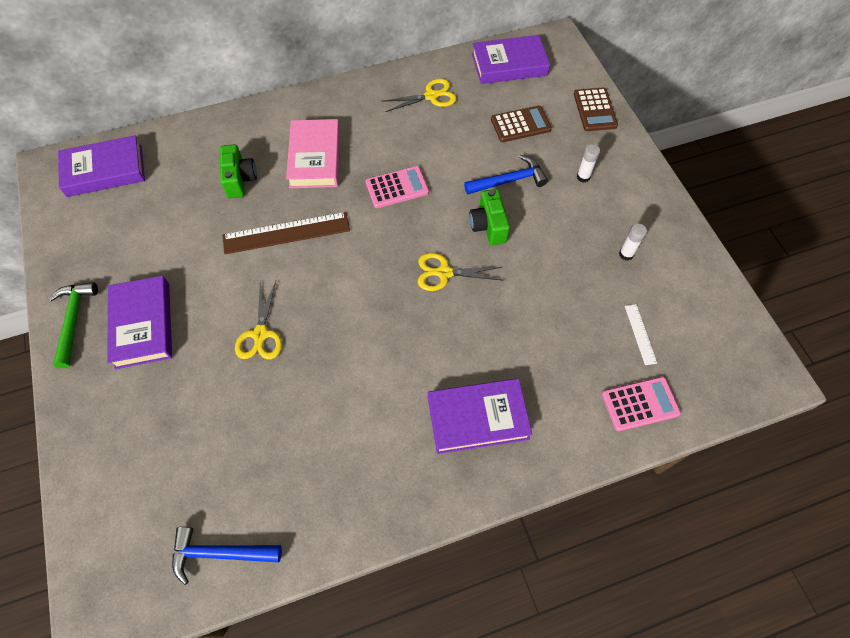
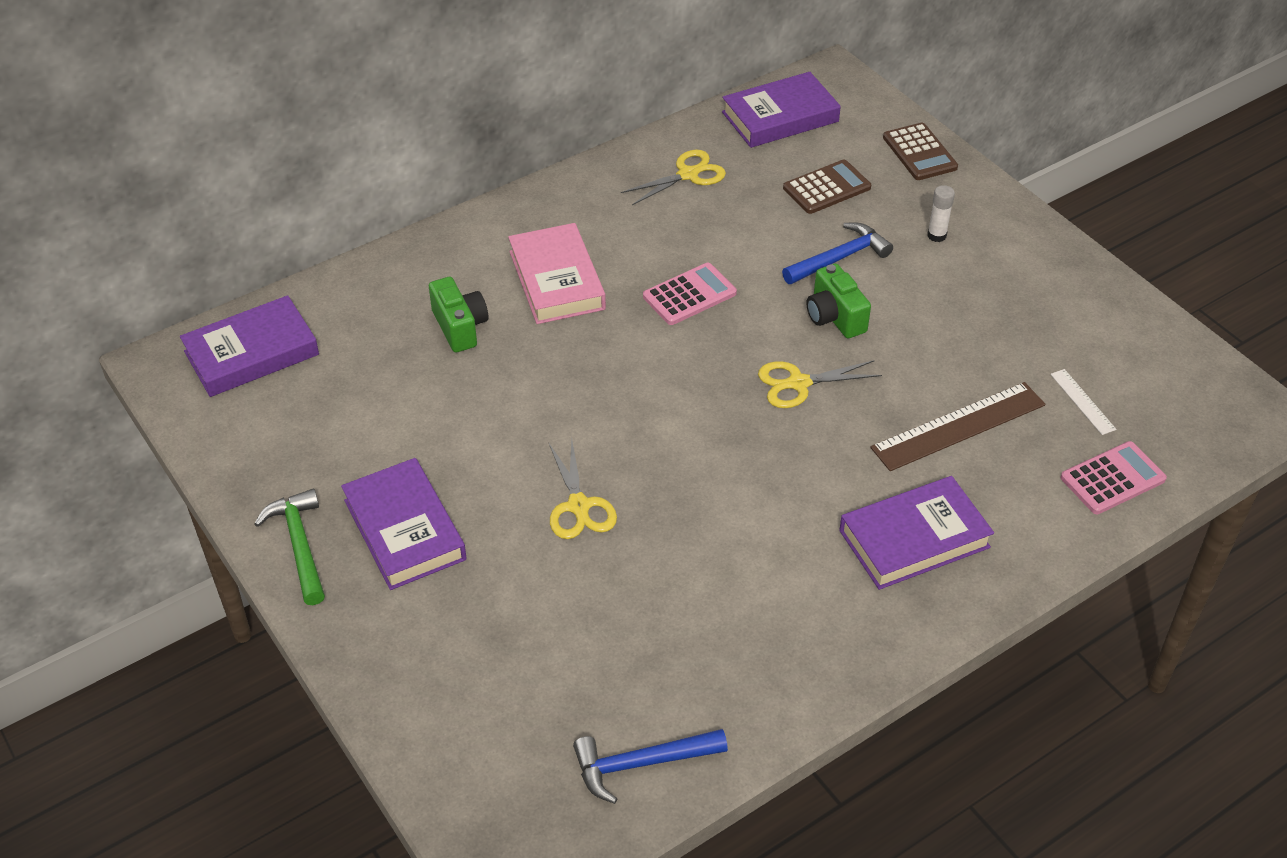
camera: 15 degrees left, 15 degrees down
brown ruler [222,212,350,254] -> brown ruler moved to [870,382,1046,471]
white glue stick [619,223,647,261] -> none

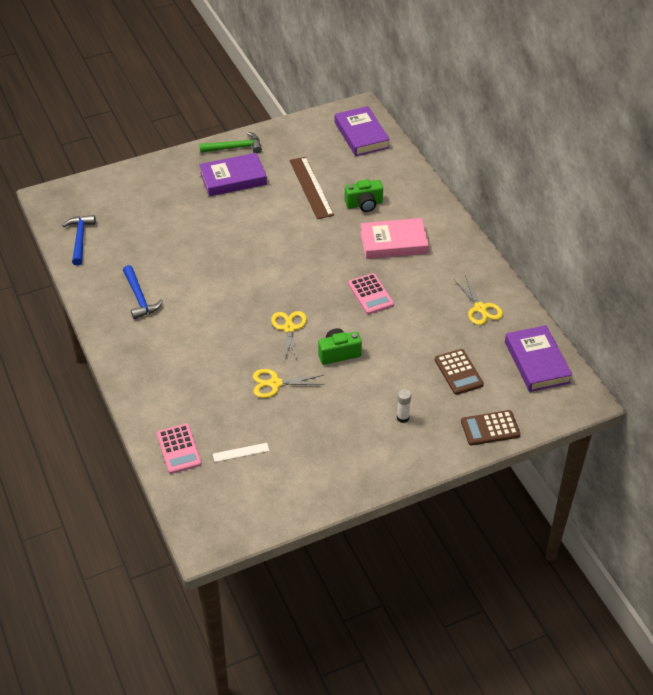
camera: 100 degrees right, 0 degrees up
yellow scissors [548,438,617,539] -> yellow scissors moved to [253,369,325,398]
blue hammer [782,222,893,284] -> blue hammer moved to [123,265,163,319]
purple book [839,476,994,590] -> none
brown ruler [870,382,1046,471] -> brown ruler moved to [289,157,334,219]

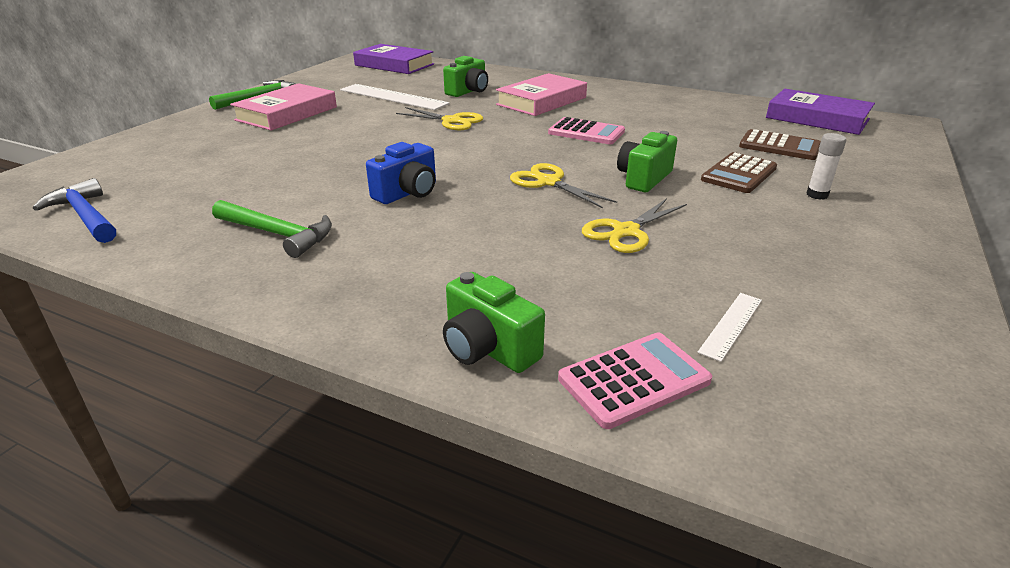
camera: 40 degrees left, 15 degrees down
blue hammer [123,265,163,319] -> green hammer [212,200,332,258]
pink calculator [157,423,202,474] -> pink calculator turned 60 degrees counterclockwise [558,333,712,429]
purple book [199,153,267,196] -> pink book [230,83,337,131]
brown ruler [289,157,334,219] -> white ruler [340,84,449,110]
yellow scissors [454,276,503,325] -> yellow scissors moved to [396,107,483,130]
brown calculator [461,410,521,445] -> brown calculator moved to [701,152,777,193]
none -> blue camera [366,142,436,204]
none -> green camera [443,272,545,373]

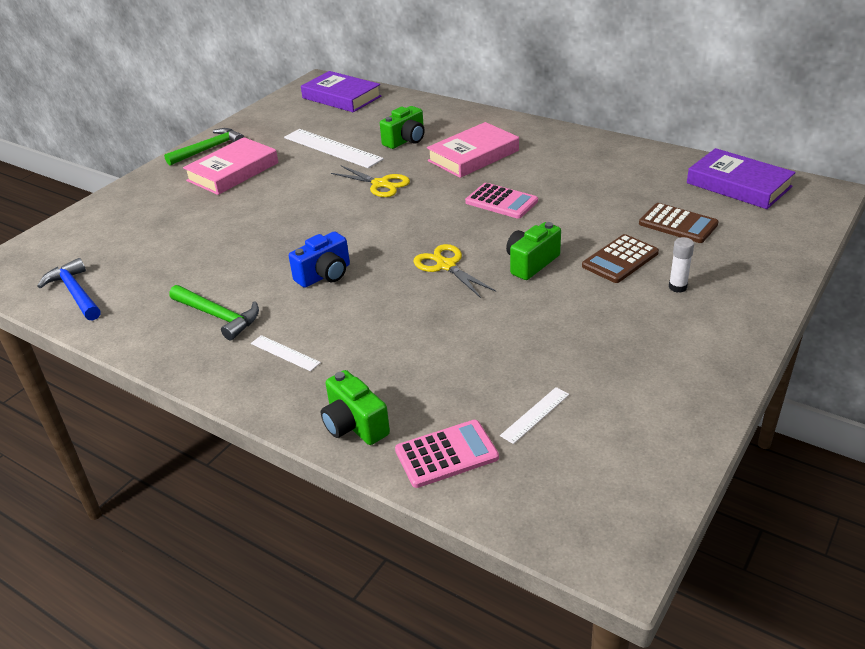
camera: 10 degrees right, 5 degrees up
yellow scissors [582,198,687,253] -> none
none -> white ruler [251,335,321,371]

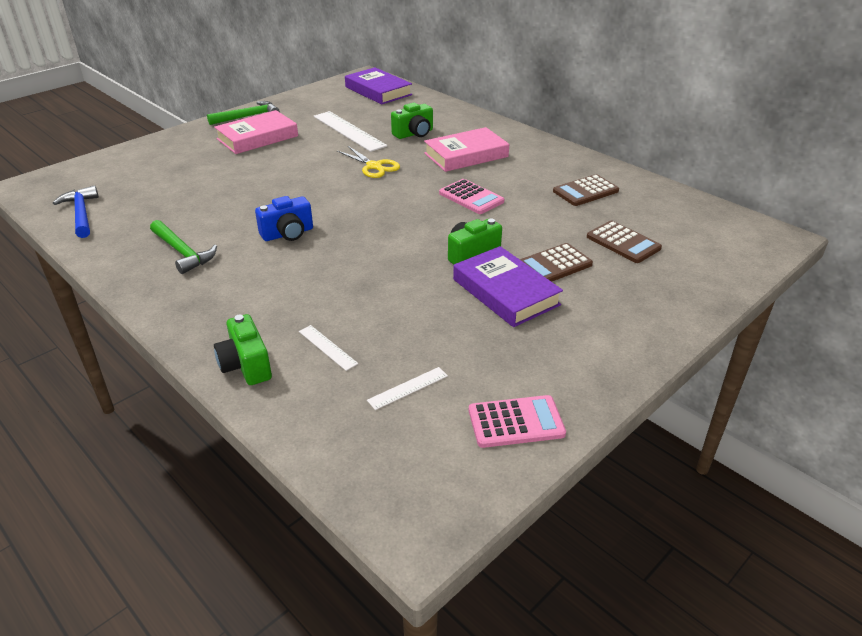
camera: 10 degrees right, 0 degrees up
white ruler [251,335,321,371] -> white ruler moved to [299,325,358,371]
pink calculator [395,420,499,488] -> pink calculator moved to [469,395,566,448]
yellow scissors [413,244,496,298] -> none
white glue stick [669,237,694,293] -> none
purple book [687,148,796,209] -> purple book moved to [453,246,563,327]
none -> brown calculator [553,174,619,206]

